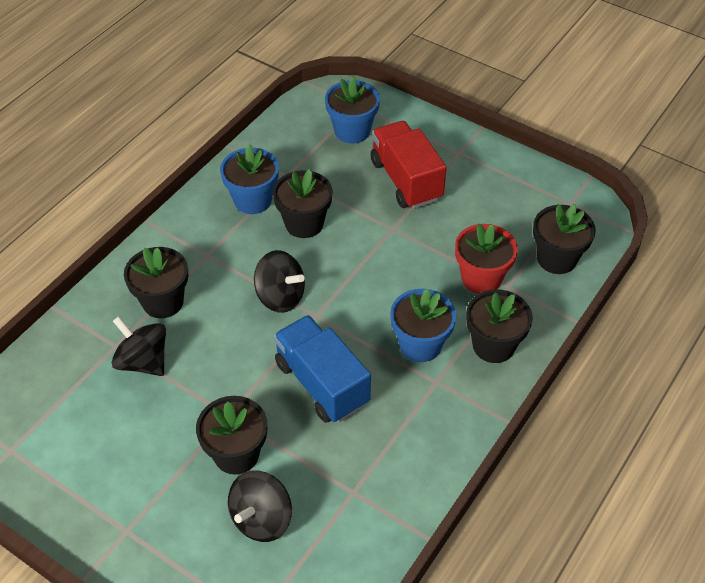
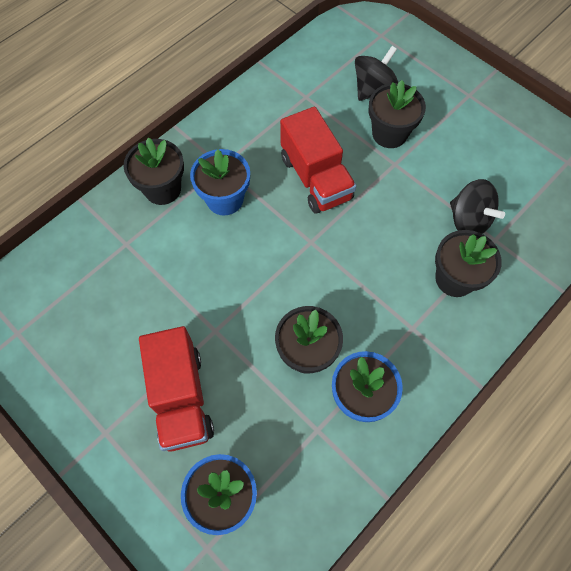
camera: 170 degrees left, 15 degrees up
black spinning top [254,250,305,313] -> none
blue truck [273,315,371,423] -> red truck [280,106,356,213]
red flower pot [455,224,518,294] -> none
black flower pot [533,204,596,274] -> none

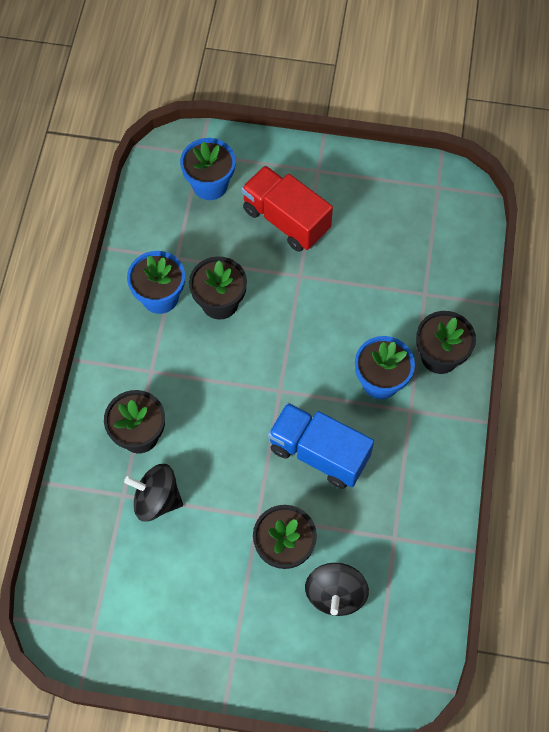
camera: 145 degrees right, 0 degrees up
red truck [280,106,356,213] -> blue truck [268,402,374,489]

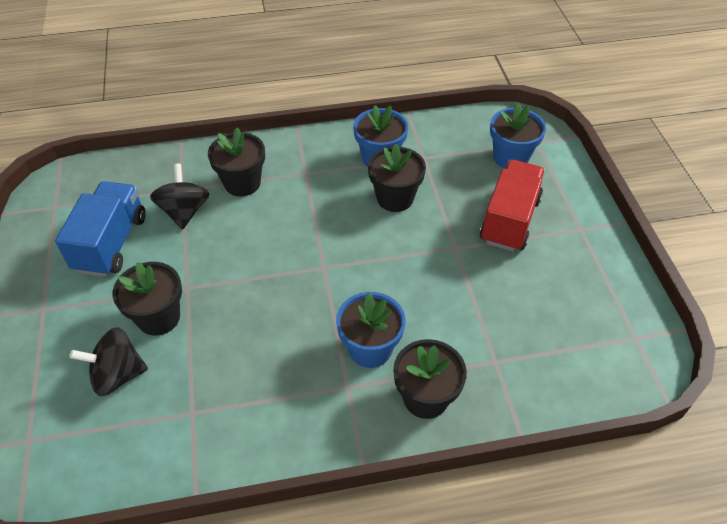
camera: 70 degrees right, 15 degrees down
blue truck [268,402,374,489] -> blue truck moved to [55,181,146,277]

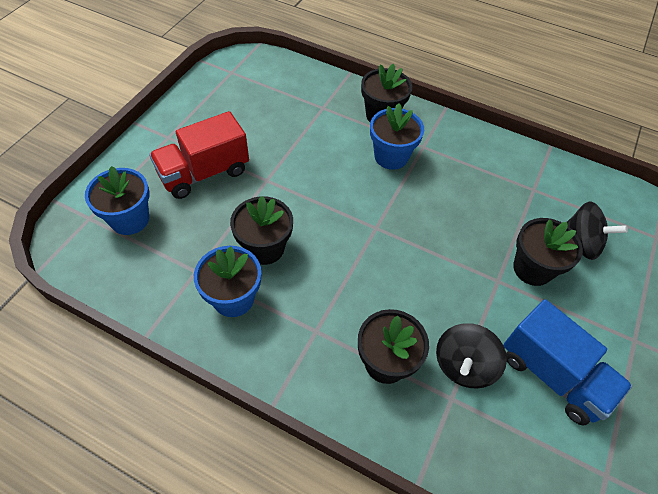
camera: 145 degrees left, 5 degrees up
blue truck [55,181,146,277] -> blue truck turned 90 degrees counterclockwise [503,299,632,426]

